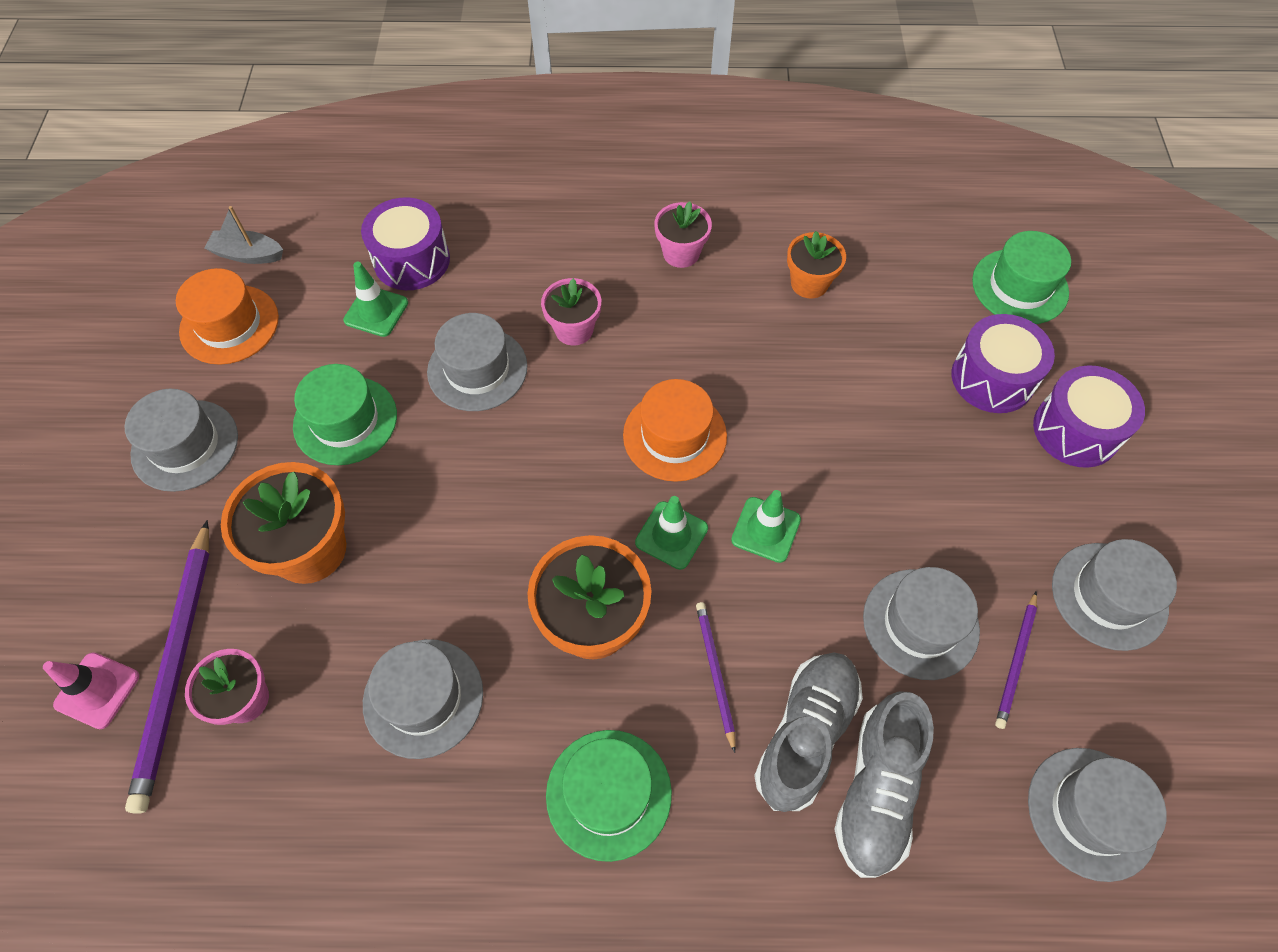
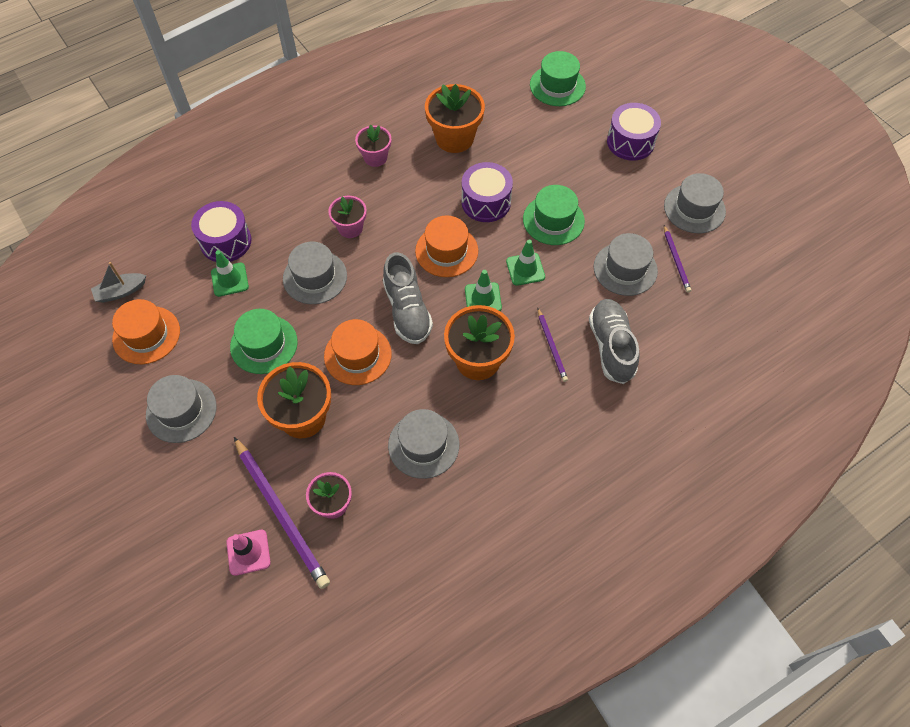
camera: 35 degrees left, 0 degrees up
green hat [546,730,672,862] -> green hat moved to [523,185,585,245]
purple pencil [696,602,736,753] -> purple pencil turned 150 degrees counterclockwise [538,308,568,382]
orange flower pot [787,231,846,299] -> orange flower pot [425,84,485,153], size x1.66
grey shoe [834,691,934,878] -> grey shoe moved to [383,252,433,344]
purple drum [951,314,1055,413] -> purple drum moved to [461,162,513,222]
grey hat [1028,748,1167,882] -> none
none -> orange hat [324,319,392,385]

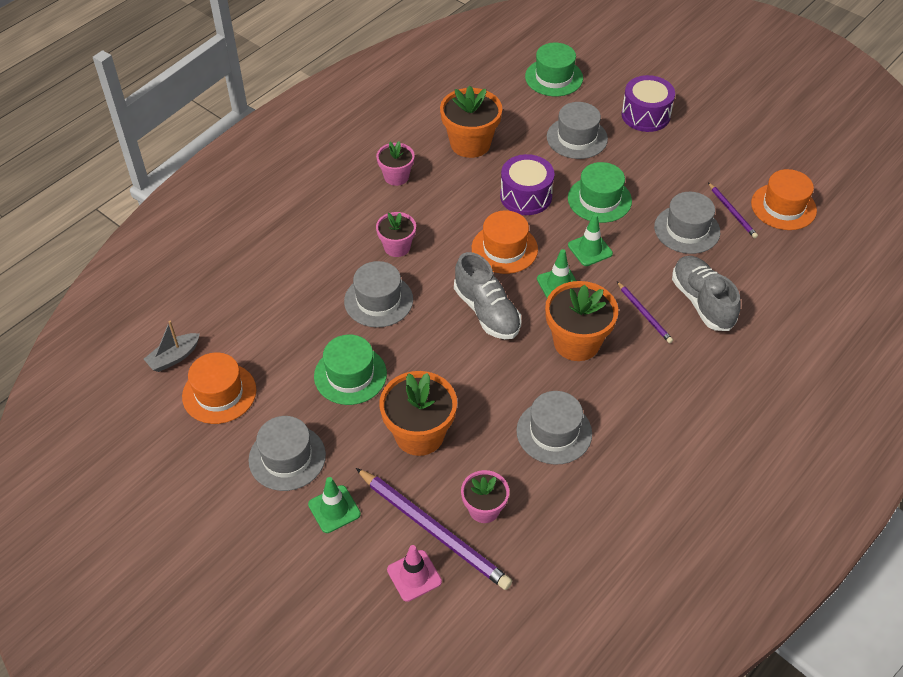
camera: 15 degrees left, 10 degrees down
purple drum [191,201,252,262] -> none
green traffic cone [211,250,249,297] -> green traffic cone moved to [308,477,361,533]
orange hat [324,319,392,385] -> orange hat moved to [751,169,817,230]
grey hat [664,173,726,233] -> grey hat moved to [547,102,608,159]

